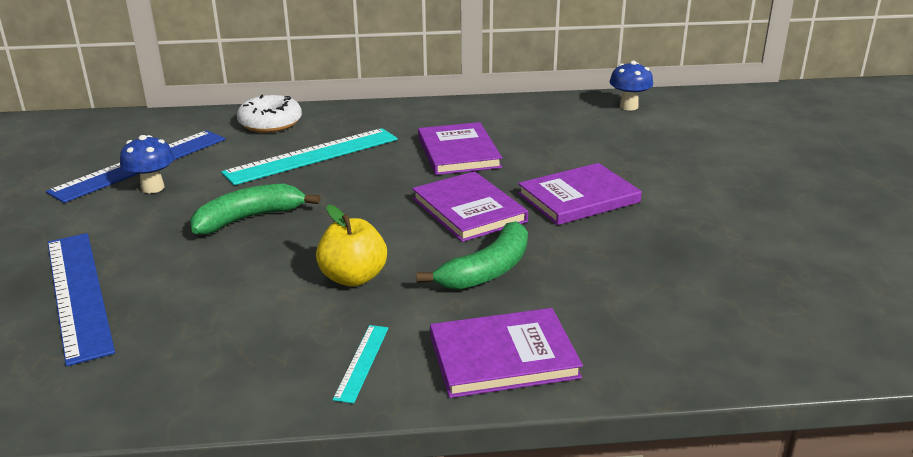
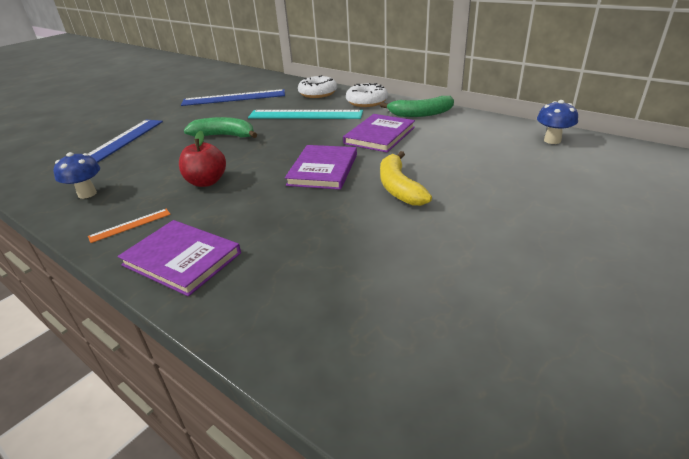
camera: 45 degrees right, 5 degrees up
blue mushroom [120,135,174,193] -> blue mushroom moved to [53,152,100,199]
yellow apple [316,205,387,287] -> red apple [179,131,226,187]
turquoise ruler [333,325,388,403] -> orange ruler [88,209,171,243]
green banana [416,221,528,290] -> green banana moved to [380,96,454,117]
purple book [518,163,642,225] -> yellow banana [380,151,432,206]
none -> white donut [346,83,388,107]

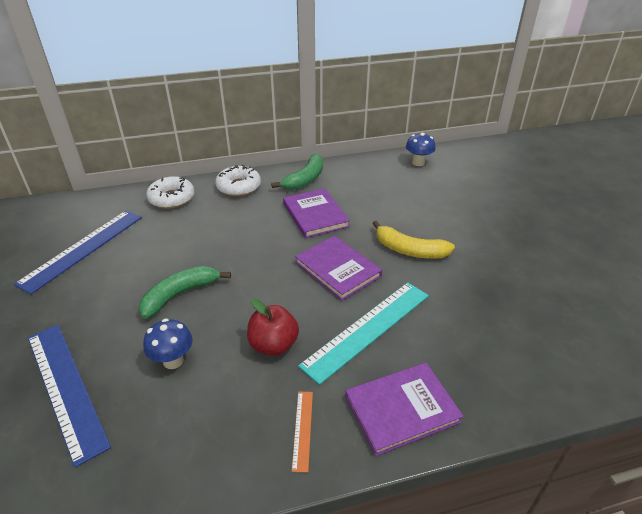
camera: 55 degrees left, 5 degrees up
blue mushroom [53,152,100,199] -> blue mushroom moved to [143,319,192,369]
turquoise ruler [248,110,363,119] -> turquoise ruler moved to [298,282,429,385]

